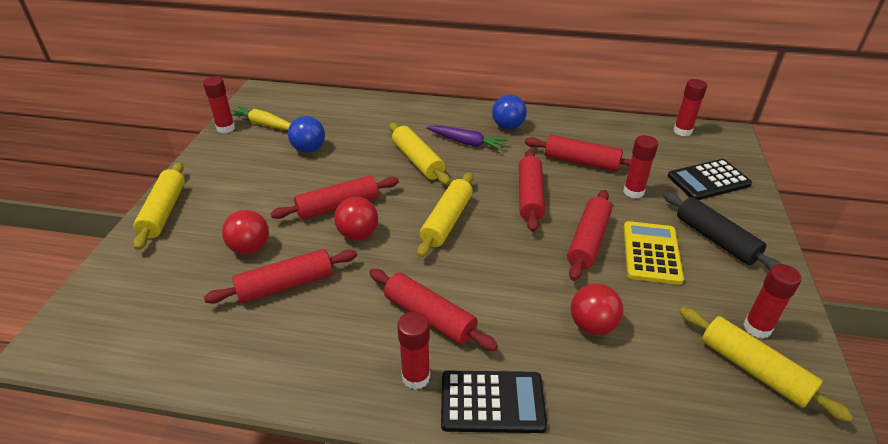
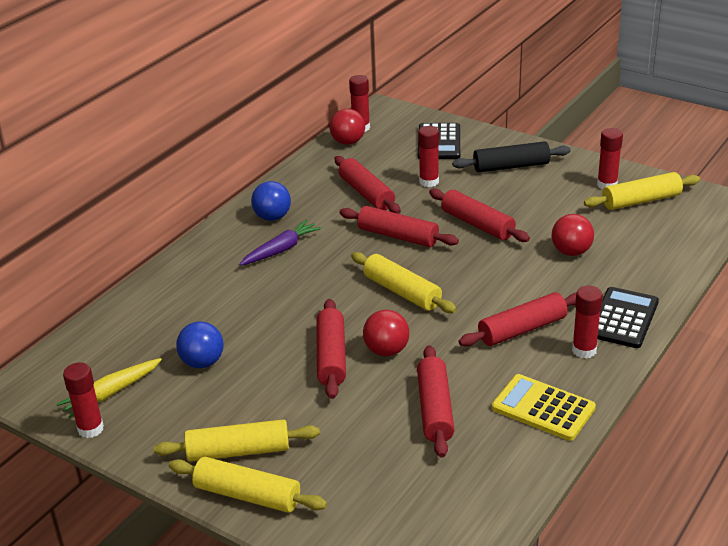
camera: 65 degrees left, 5 degrees down
red ball [222,210,269,254] -> red ball moved to [329,109,365,145]
yellow rolling pin [389,123,450,185] -> yellow rolling pin moved to [153,419,320,462]
red rolling pin [525,135,631,172] -> red rolling pin turned 75 degrees counterclockwise [334,156,401,214]
yellow calculator [624,221,684,285] -> yellow calculator moved to [492,374,596,441]

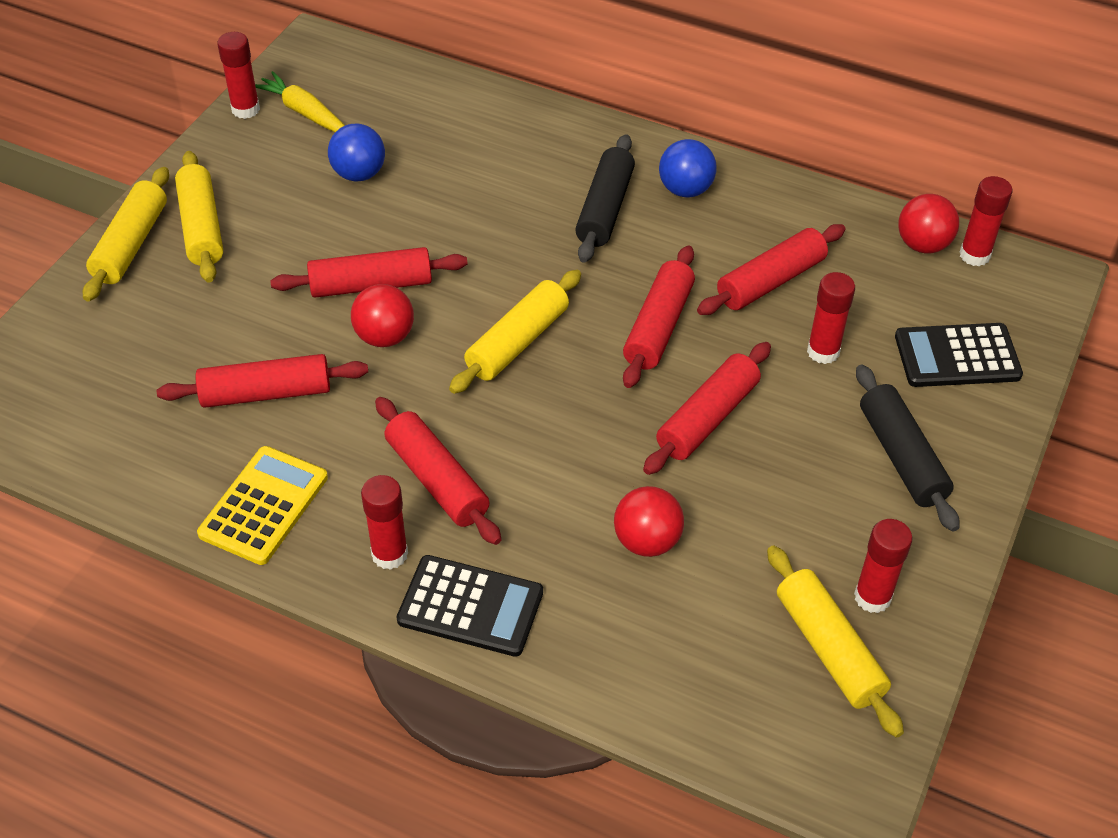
camera: 80 degrees right, 15 degrees up
purple carrot [239,220,322,266] -> black rolling pin [575,134,635,263]

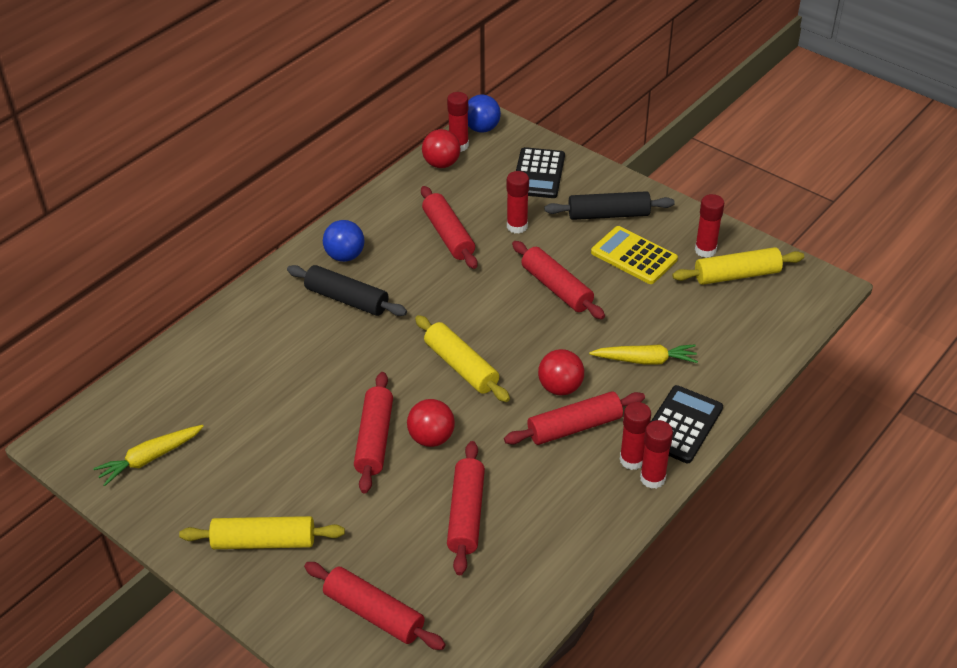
camera: 75 degrees left, 5 degrees down
yellow rolling pin [83,167,169,302] -> none
yellow calculator [197,446,328,565] -> yellow calculator moved to [591,226,678,284]
red glue stick [217,32,260,119] -> red glue stick moved to [640,420,673,489]
blue ball [328,124,385,181] -> blue ball moved to [468,95,501,133]
red ball [614,486,684,557] -> red ball moved to [538,349,584,395]
red rolling pin [623,245,695,388] -> red rolling pin moved to [304,562,446,650]
none -> yellow carrot [589,344,698,364]

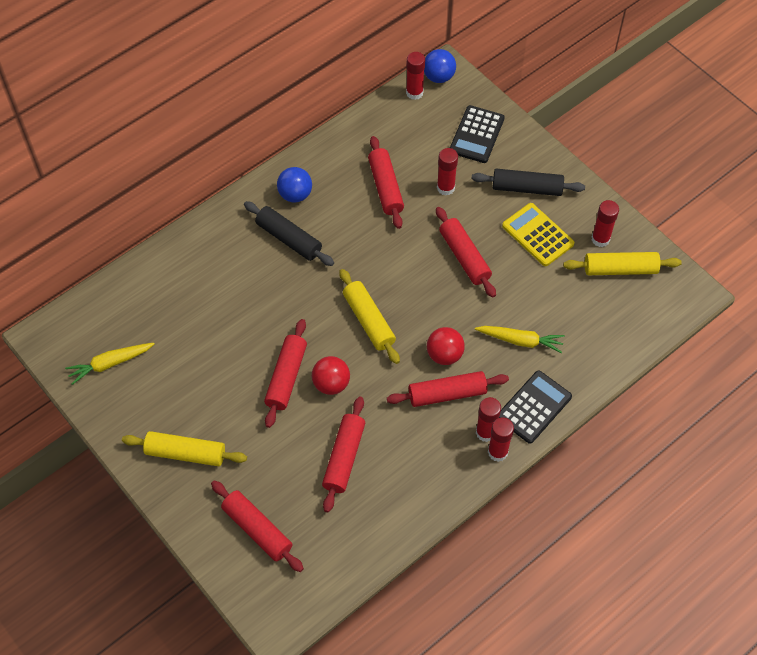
camera: 10 degrees right, 15 degrees up
red ball [422,129,461,168] -> none

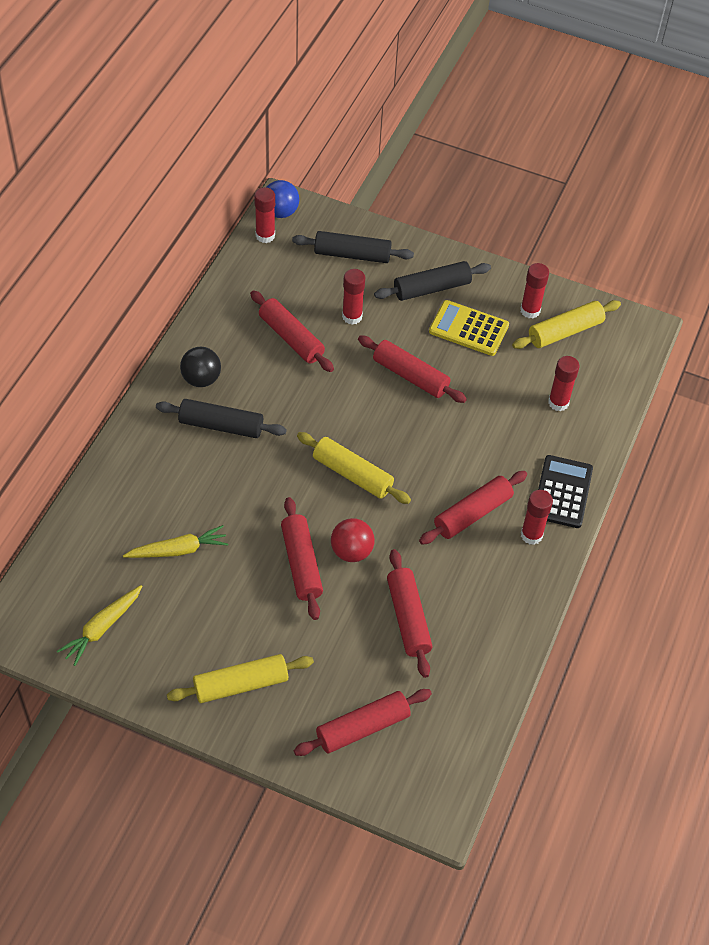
camera: 30 degrees left, 5 degrees down
red rolling pin [211,480,304,572] -> red rolling pin turned 45 degrees counterclockwise [294,689,432,756]
blue ball [277,167,312,202] -> black ball [180,347,221,387]
red ball [427,327,465,365] -> none
black calculator [450,105,505,163] -> black rolling pin [292,231,414,263]
yellow carrot [475,326,564,353] -> yellow carrot moved to [123,525,228,558]
red glue stick [488,417,514,462] -> red glue stick moved to [548,356,579,411]

